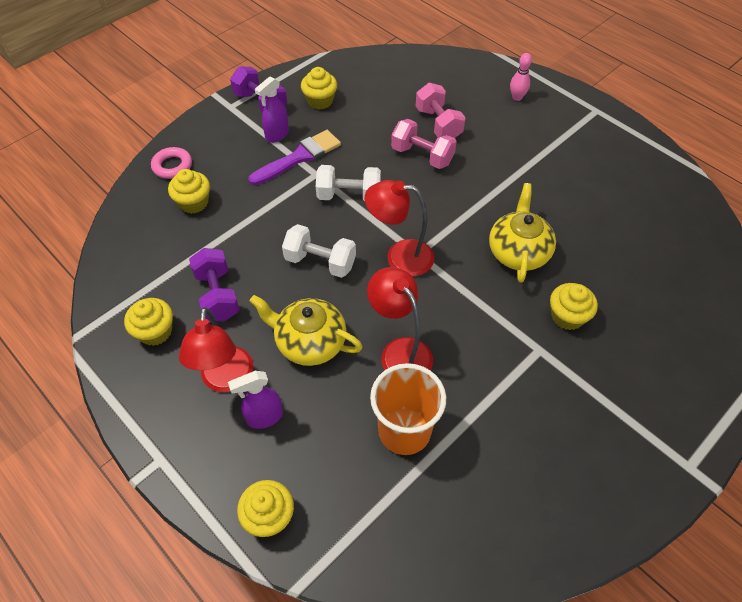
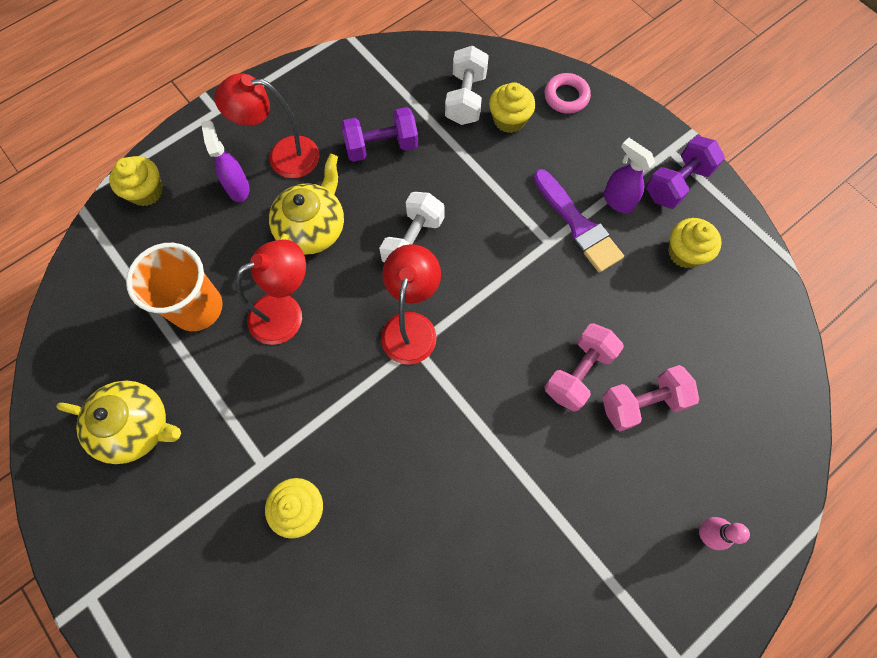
camera: 95 degrees right, 15 degrees up
yellow cupcake [124,298,173,346] -> none
white dumbbell [316,165,381,201] -> white dumbbell moved to [445,46,489,125]
yellow teapot [489,183,556,283] -> yellow teapot moved to [56,381,181,464]

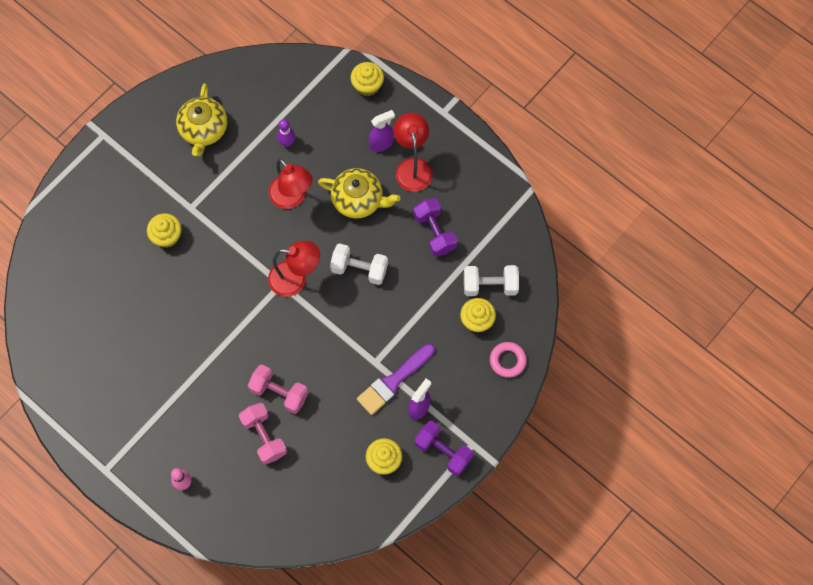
camera: 80 degrees right, 0 degrees up
orange cup [126,243,223,331] -> purple bowling pin [277,119,295,147]

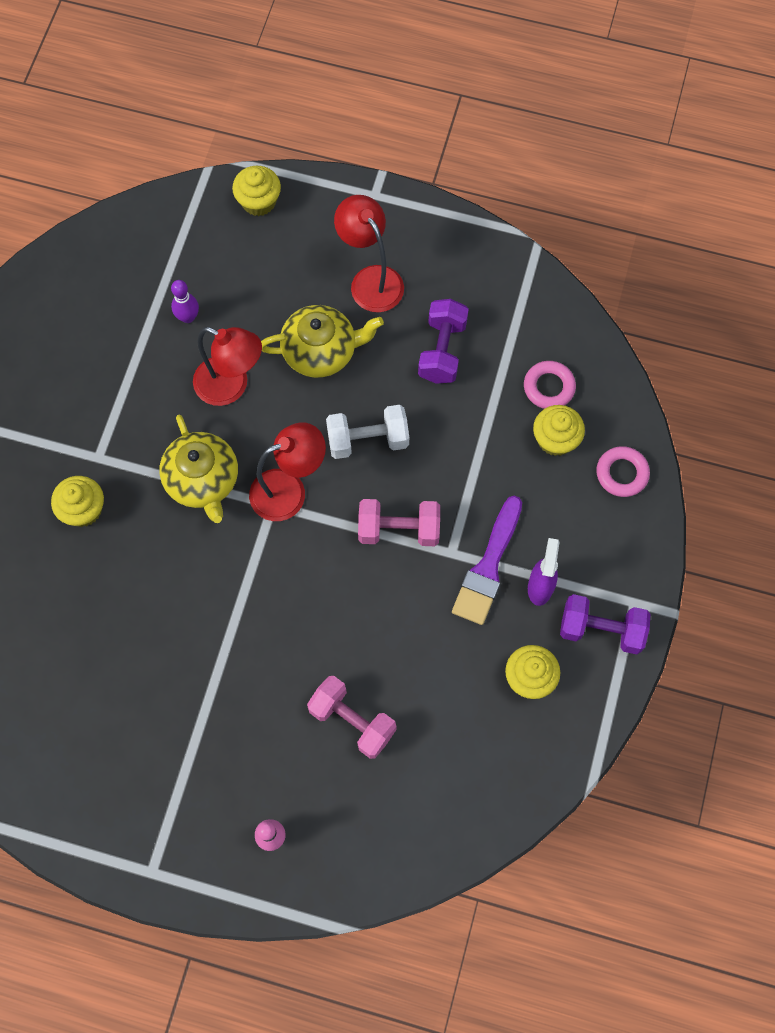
camera: 25 degrees left, 0 degrees up
yellow teapot [176,84,227,156] -> yellow teapot moved to [159,415,238,523]
pink dumbbell [248,365,308,414] -> pink dumbbell moved to [358,499,440,546]
purple spray bottle [369,110,395,152] -> none
purple dumbbell [413,198,457,256] -> purple dumbbell turned 60 degrees clockwise [418,299,469,384]
white dumbbell [464,265,519,296] -> pink ring [524,361,576,409]

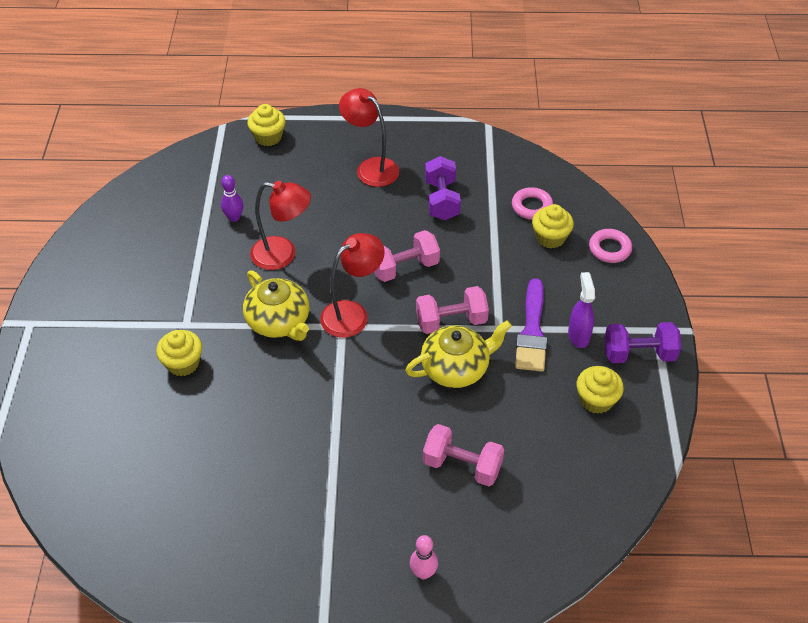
camera: 15 degrees left, 20 degrees down
yellow teapot [261,305,384,378] -> yellow teapot moved to [405,320,512,388]
white dumbbell [326,405,409,459] -> pink dumbbell [374,230,440,282]

